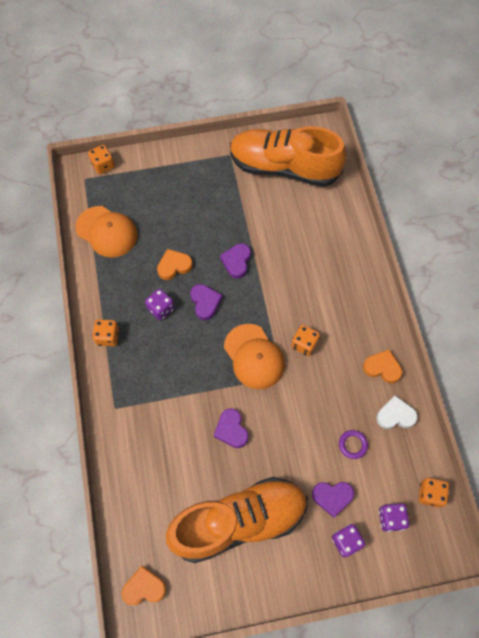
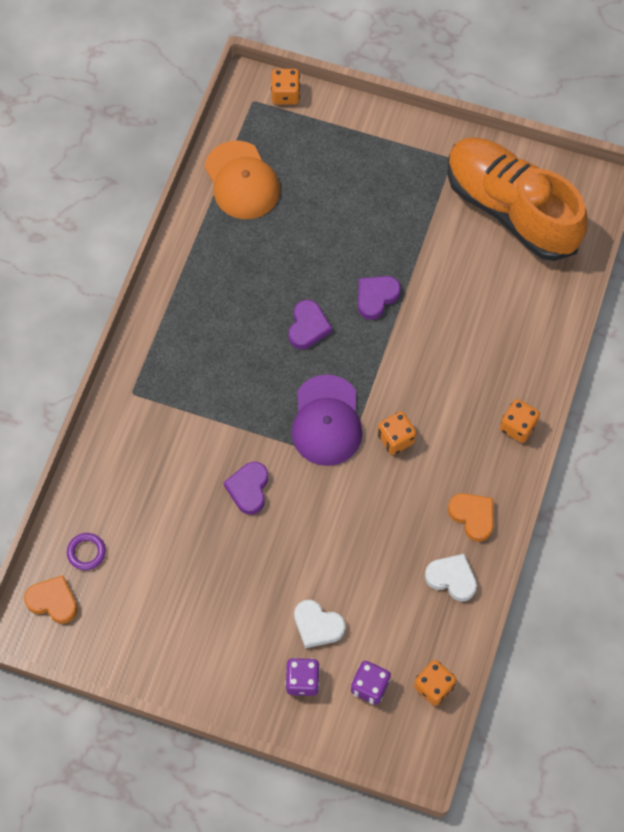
camera: 30 degrees right, 0 degrees up
orange dice [92,319,119,346] -> orange dice moved to [500,399,540,443]
purple dice [145,289,174,320] -> none
orange heart [157,249,193,280] -> none
orange shoe [166,477,308,563] -> none
orange cap [224,324,285,389] -> purple cap [292,374,363,466]
purple heart [312,482,354,518] -> white heart [294,600,346,648]
purple ring [339,430,368,459] -> purple ring moved to [67,533,106,570]

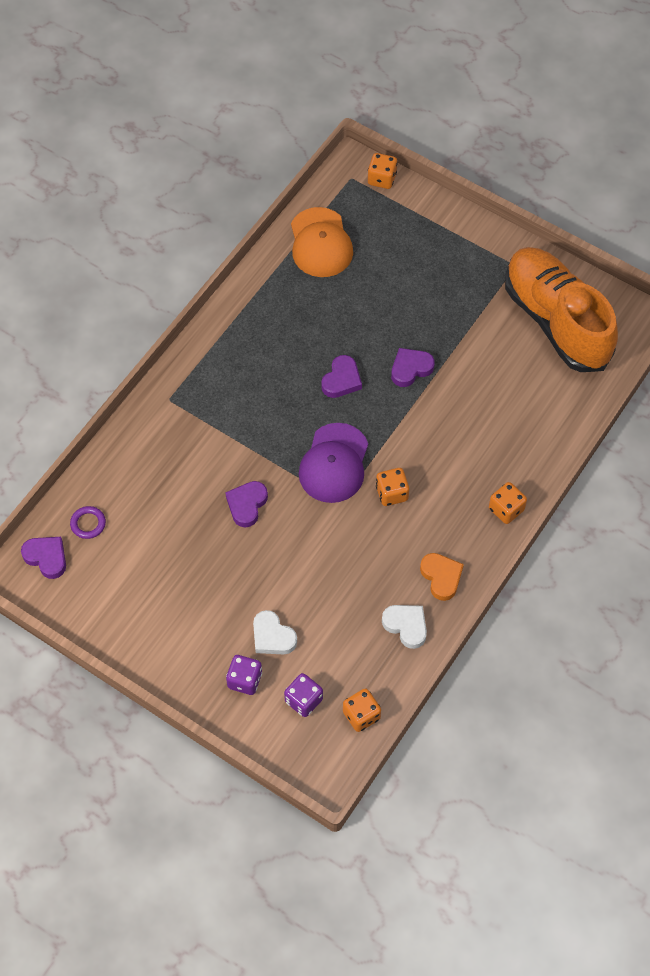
camera: 15 degrees right, 5 degrees down
orange heart [24,575,78,624] -> purple heart [21,537,66,579]

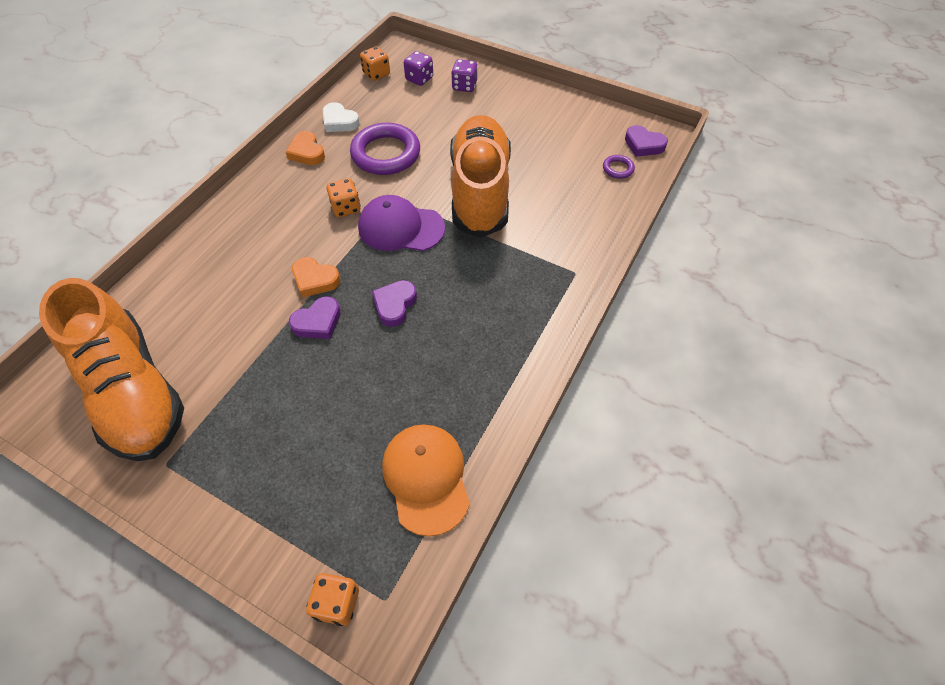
camera: 175 degrees right, 5 degrees down
purple heart [225,481,268,527] -> orange shoe [450,115,511,238]
white heart [253,610,297,654] -> none
purple cap [299,423,368,503] -> purple cap turned 90 degrees counterclockwise [358,195,445,251]
orange dice [489,482,527,524] -> none
none -> orange heart [292,257,340,297]
none -> purple ring [350,123,420,175]

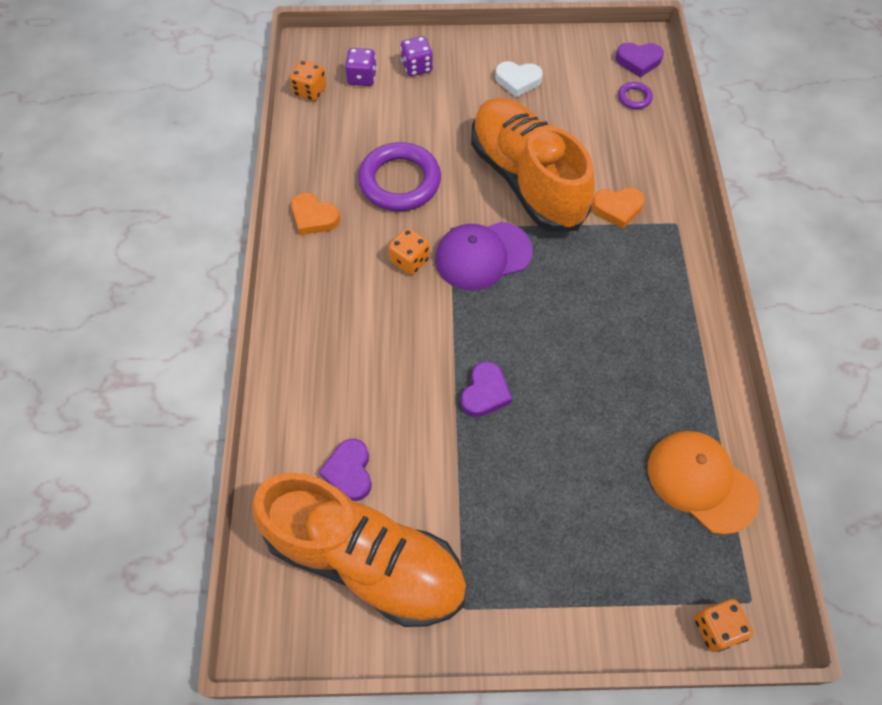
camera: 30 degrees left, 5 degrees up
orange heart [292,257,340,297] -> orange heart moved to [592,187,645,229]
white heart [323,102,360,132] -> white heart moved to [495,61,543,97]
purple heart [372,280,417,327] -> purple heart moved to [319,439,372,501]

